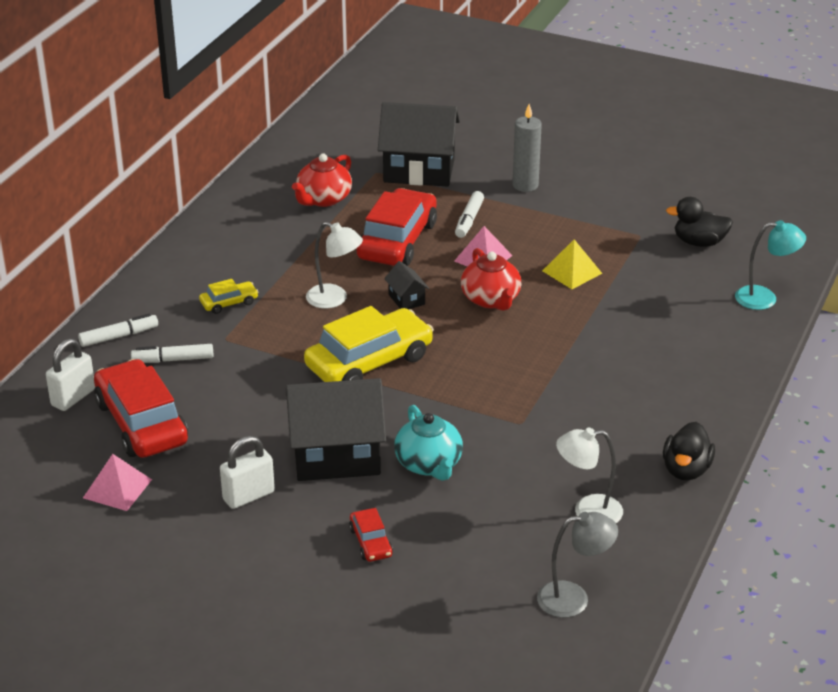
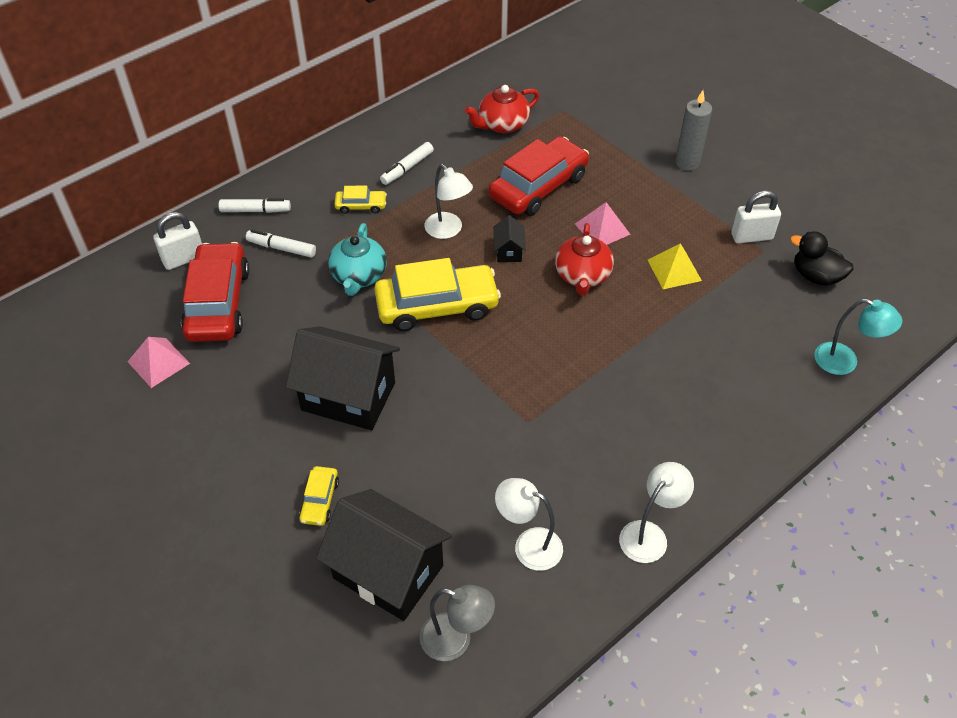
camera: 25 degrees right, 15 degrees up
white padlock [220,436,275,509] -> white padlock moved to [731,191,781,243]
red car [349,508,393,562] -> yellow car [299,466,339,526]
black house [378,102,460,187] -> black house moved to [316,489,452,621]
turquoise teapot [394,405,463,481] -> turquoise teapot moved to [328,223,387,296]
white marker [455,191,484,238] -> white marker moved to [380,142,434,185]
black duck [663,422,715,481] -> white lamp [619,462,694,563]

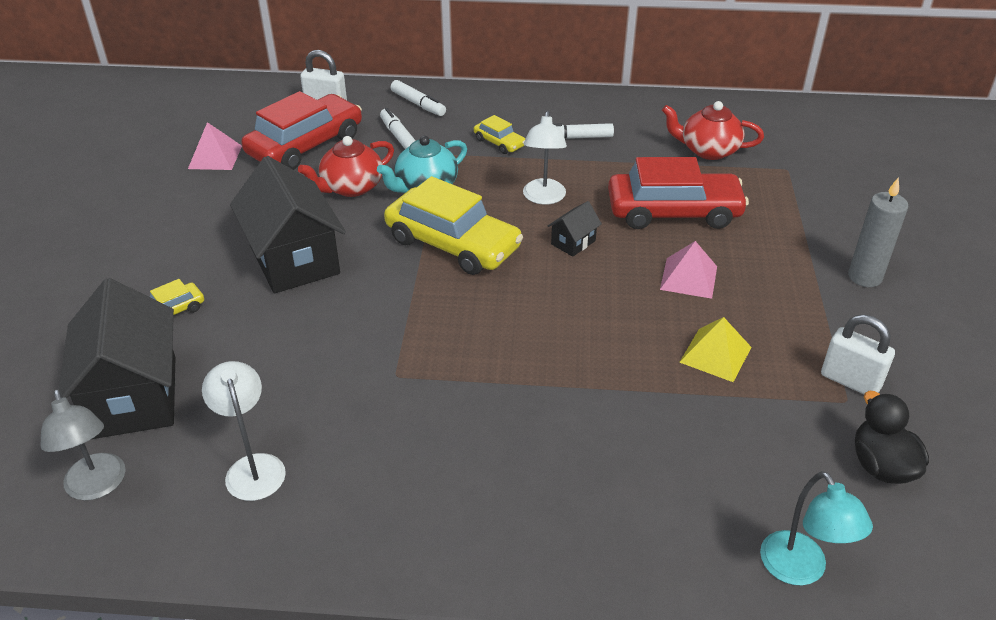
camera: 45 degrees right, 10 degrees down
red teapot [555,223,614,295] -> red teapot moved to [298,136,394,197]
white lamp [619,462,694,563] -> none

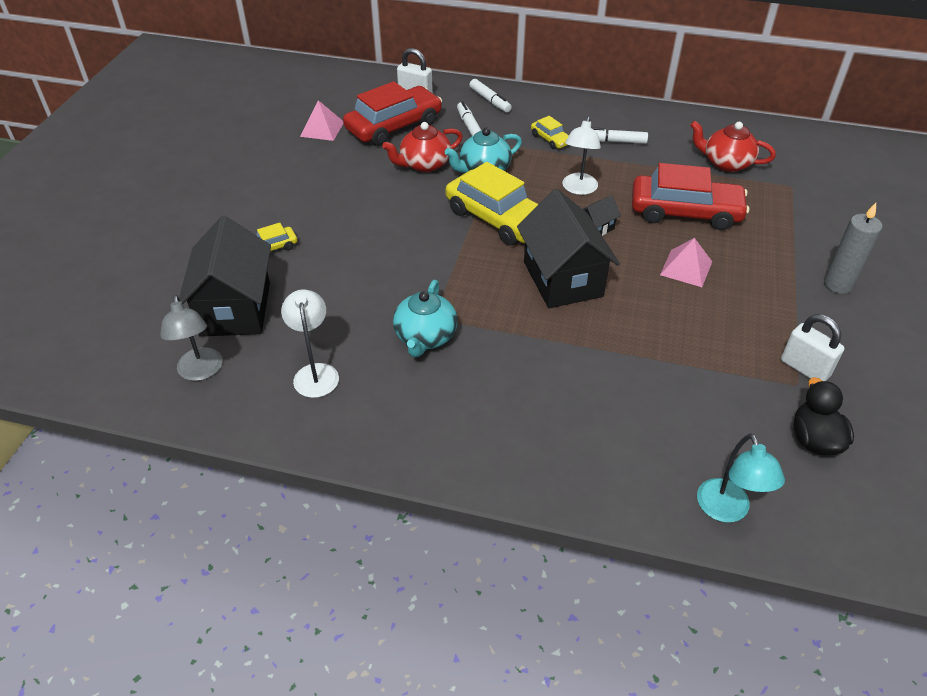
camera: 10 degrees right, 5 degrees up
black house [230,156,346,294] -> black house moved to [517,189,620,308]
yellow pyramid [679,317,751,382] -> none
none -> turquoise teapot [393,280,458,357]

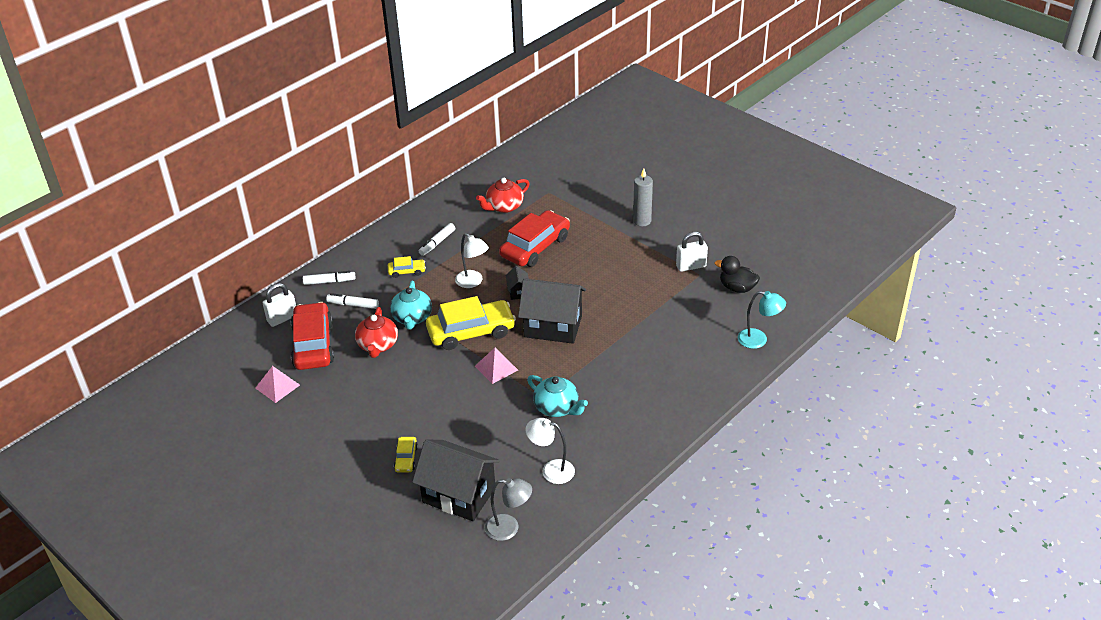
camera: 60 degrees left, 5 degrees down
pink pyramid [660,238,712,287] -> pink pyramid moved to [475,348,518,384]

